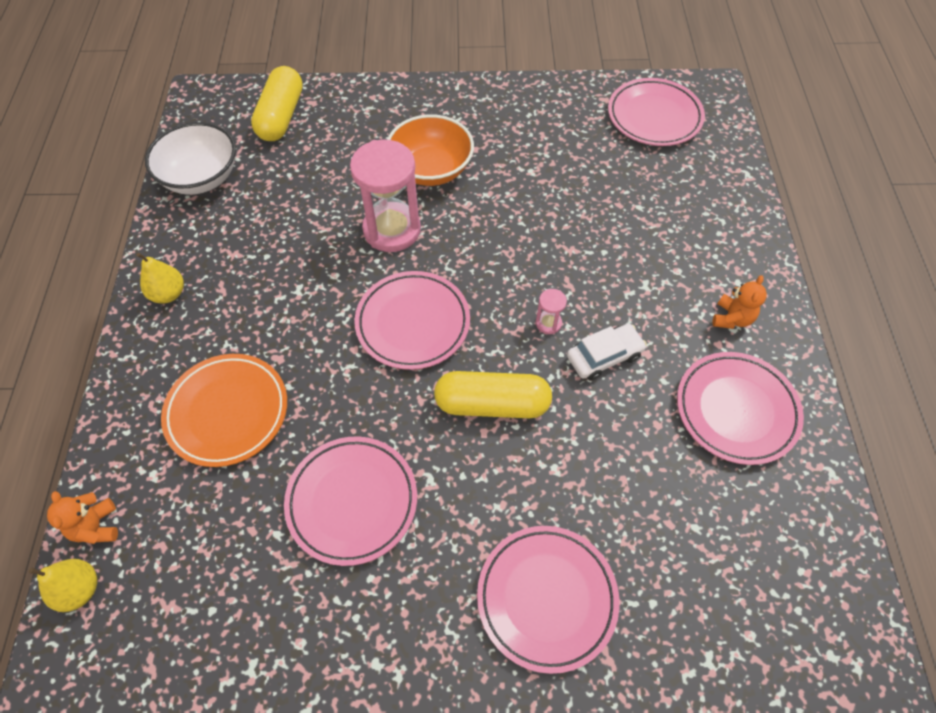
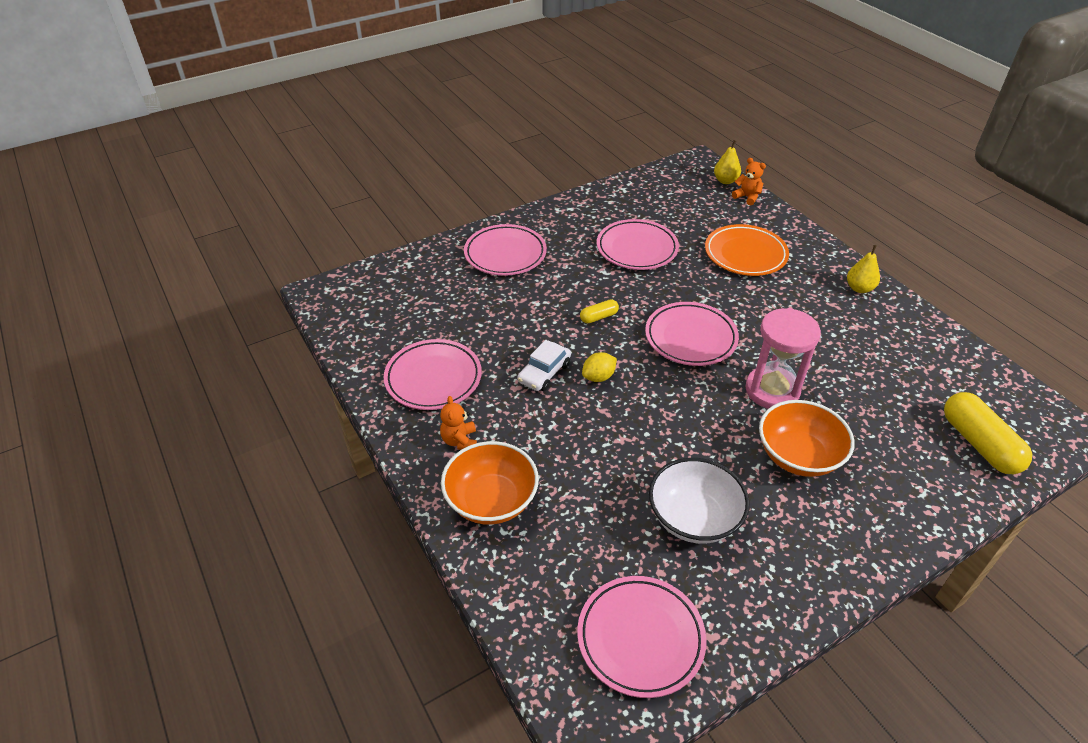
camera: 150 degrees right, 15 degrees down
white bowl [145,122,236,195] -> white bowl moved to [649,458,750,544]
yellow capsule [434,371,552,418] -> yellow capsule [580,299,619,323], size x0.50
pink hourglass [536,289,567,334] -> yellow lemon [582,352,617,382]
none -> orange bowl [441,441,539,525]

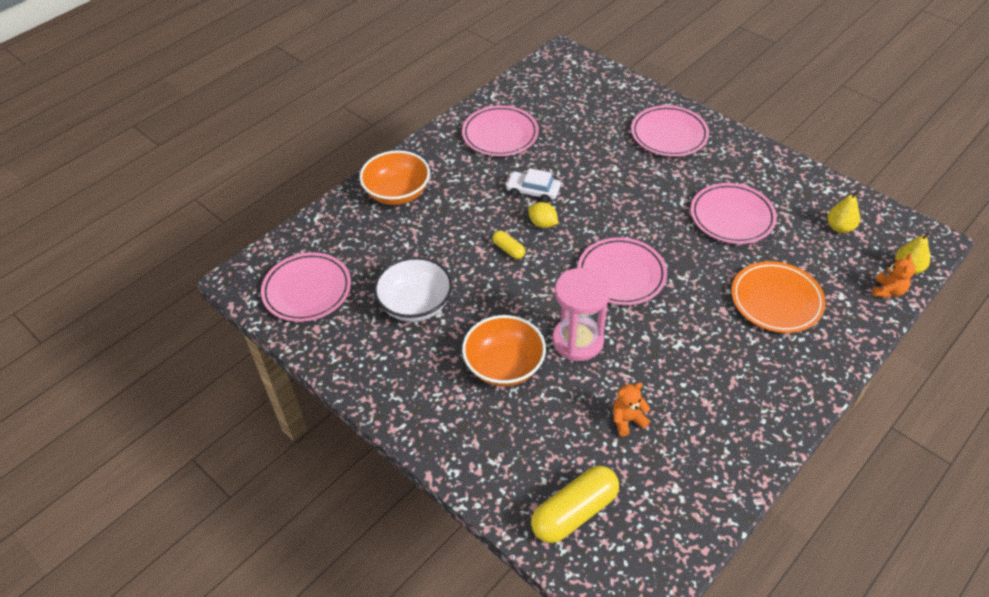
camera: 75 degrees right, 5 degrees up
orange teddy bear [440,396,477,450] -> orange teddy bear moved to [613,383,650,436]
yellow capsule [580,299,619,323] -> yellow capsule moved to [492,230,525,259]
yellow pear [847,245,880,293] -> yellow pear moved to [827,190,860,233]

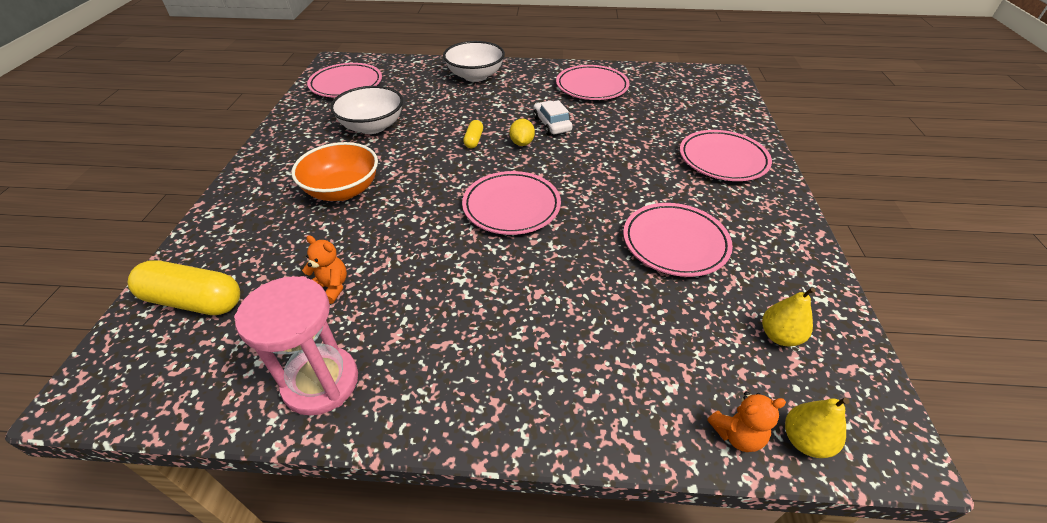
camera: 50 degrees right, 5 degrees down
orange bowl [360,150,430,205] -> white bowl [443,41,505,82]
pink hourglass [552,268,610,361] -> pink hourglass moved to [234,276,358,416]
orange plate [731,261,826,333] -> none

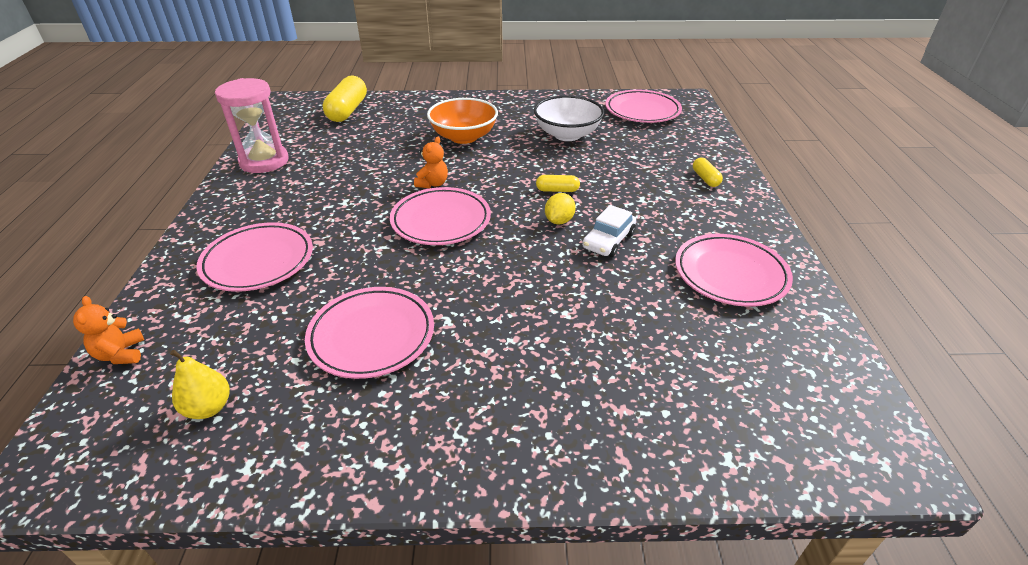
camera: 85 degrees right, 5 degrees down
orange teddy bear [302,235,347,304] -> orange teddy bear moved to [414,137,448,188]
white bowl [443,41,505,82] -> yellow capsule [693,158,723,187]
yellow lemon [509,119,535,146] -> yellow lemon turned 60 degrees counterclockwise [545,193,576,225]
white car [533,100,573,135] -> white car turned 150 degrees clockwise [582,205,636,257]
pink plate [680,130,772,181] -> pink plate moved to [197,222,313,292]
yellow pear [785,398,849,458] -> none

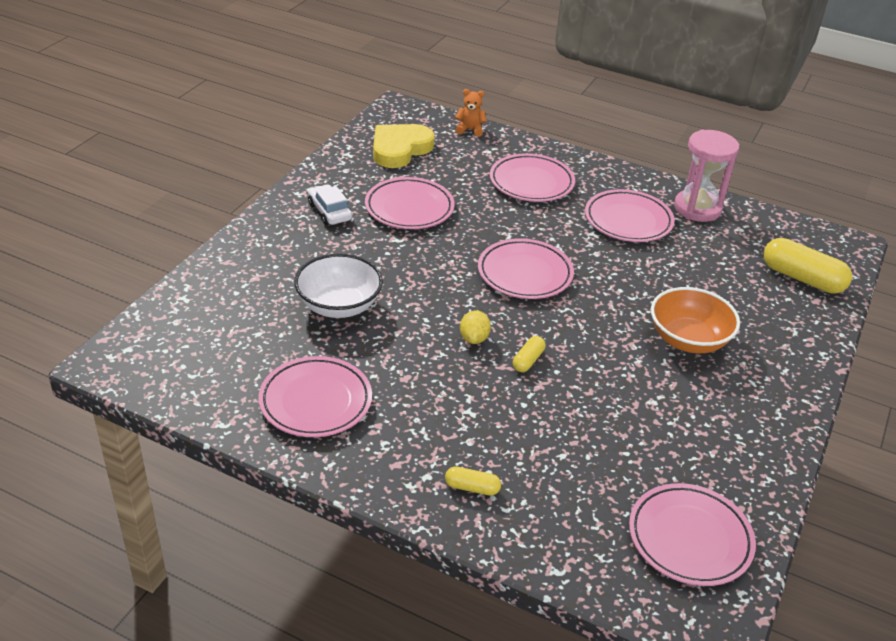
camera: 115 degrees right, 0 degrees up
yellow pear [170,350,230,419] -> yellow heart [373,124,435,168]
orange teddy bear [414,137,448,188] -> none
white bowl [534,95,604,141] -> white bowl moved to [294,254,383,318]
yellow lemon [545,193,576,225] -> yellow lemon turned 45 degrees clockwise [460,310,491,344]
white car [582,205,636,257] -> white car moved to [308,185,352,225]
none -> pink plate [585,189,675,242]

